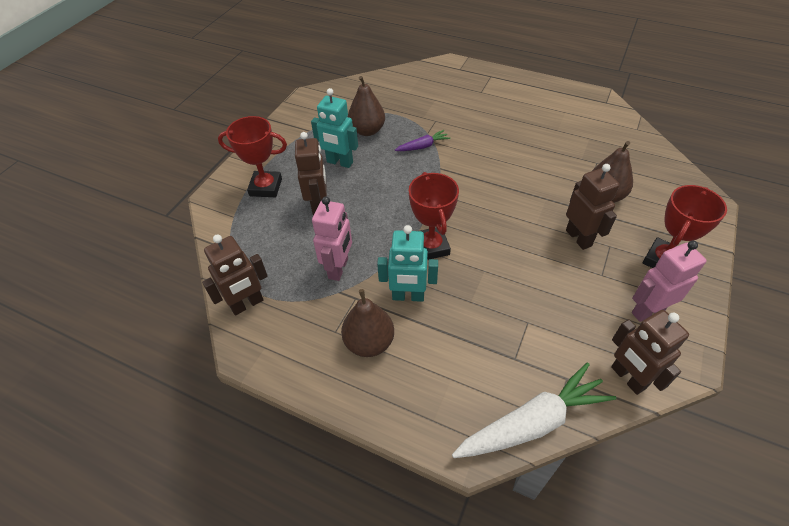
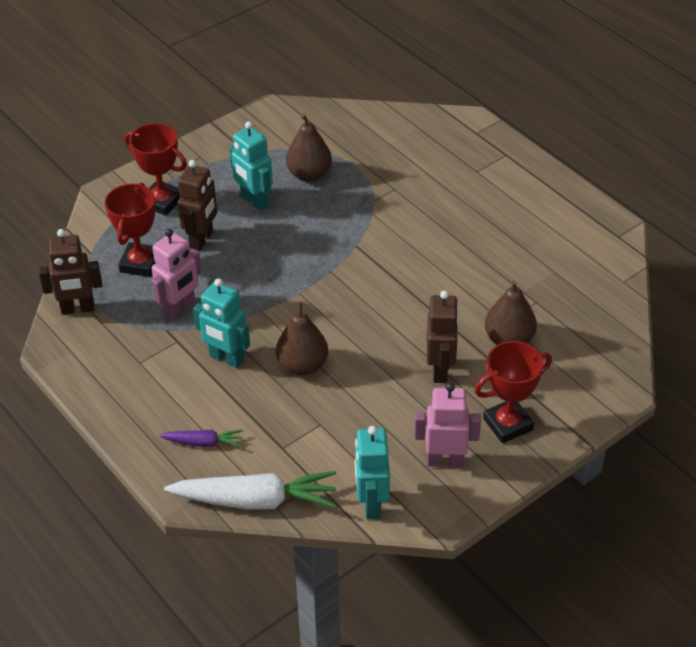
camera: 25 degrees right, 5 degrees down
brown pear [341,289,394,357] -> brown pear moved to [276,302,328,376]
purple carrot [395,130,451,151] -> purple carrot moved to [160,430,243,447]
red trophy [409,172,459,260] -> red trophy moved to [105,183,156,277]
brown robot [611,310,689,395] -> turquoise robot [355,426,390,519]

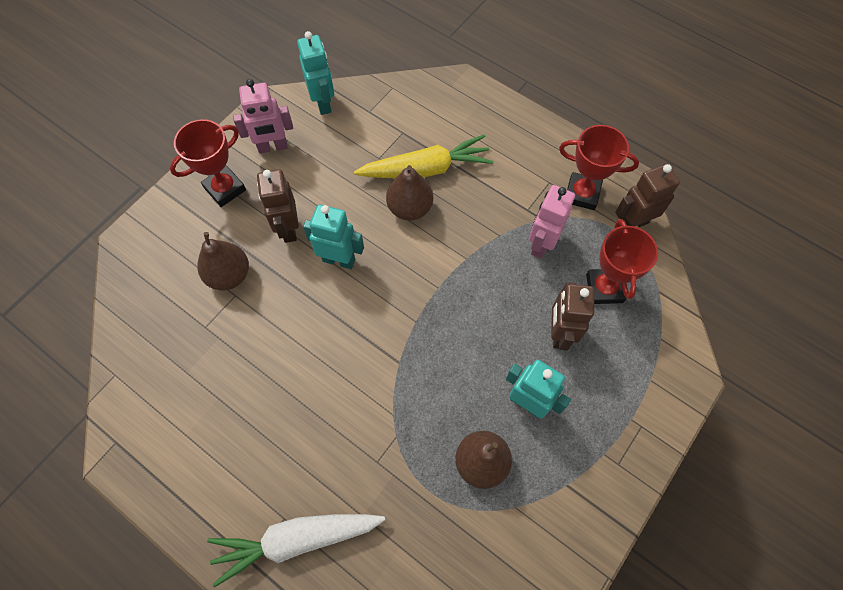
camera: 165 degrees right, 20 degrees up
red trophy [124,123,187,216] -> red trophy moved to [559,125,639,210]
purple carrot [160,430,243,447] -> none
white carrot [164,471,336,510] -> white carrot moved to [207,514,385,587]
turquoise robot [193,278,250,368] -> turquoise robot moved to [303,204,364,269]
none -> yellow carrot [354,135,494,178]

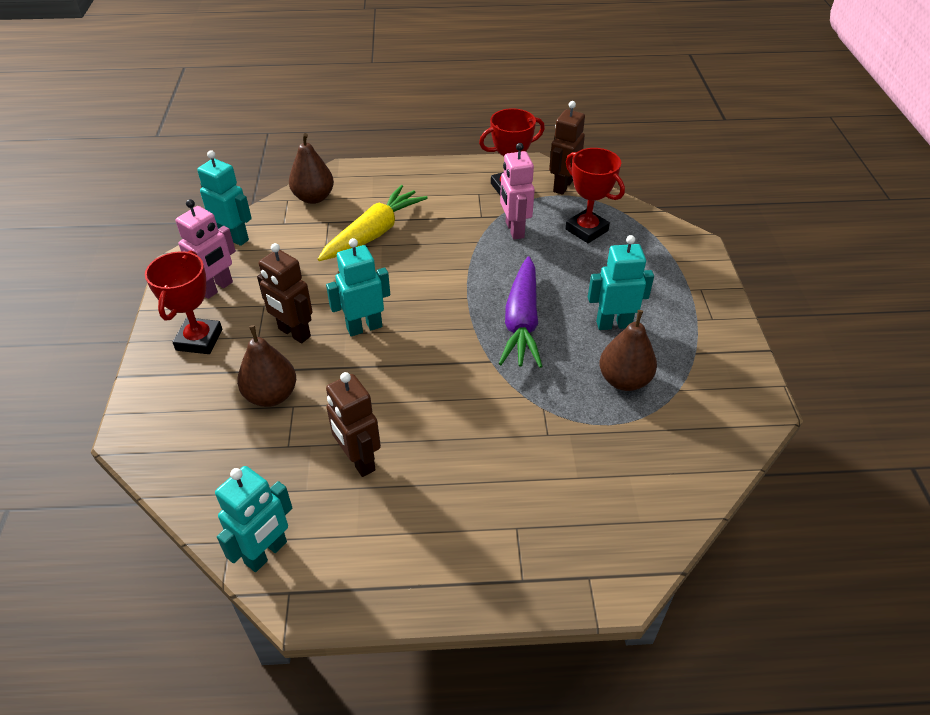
camera: 40 degrees left, 20 degrees down
white carrot [207,514,385,587] -> none
brown pear [386,165,433,220] -> brown pear moved to [289,133,334,204]
brown robot [551,282,594,351] -> brown robot moved to [326,372,381,477]
none -> turquoise robot [215,466,292,572]
none -> purple carrot [499,256,543,368]

